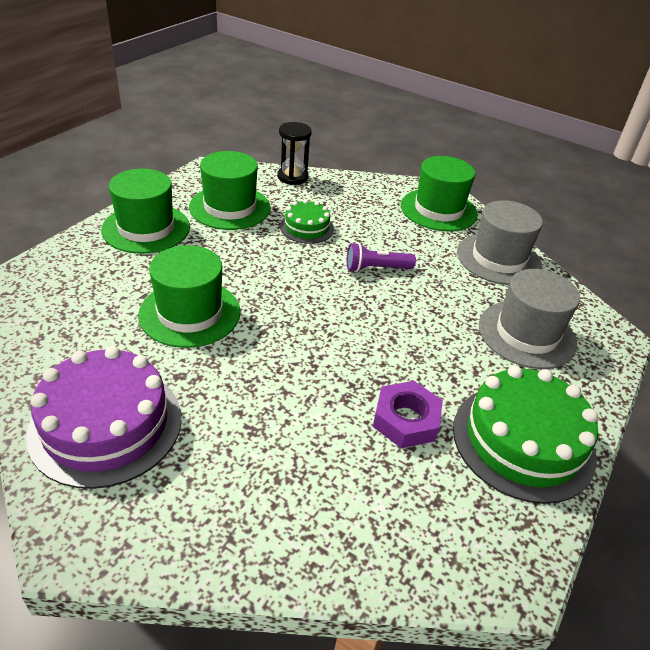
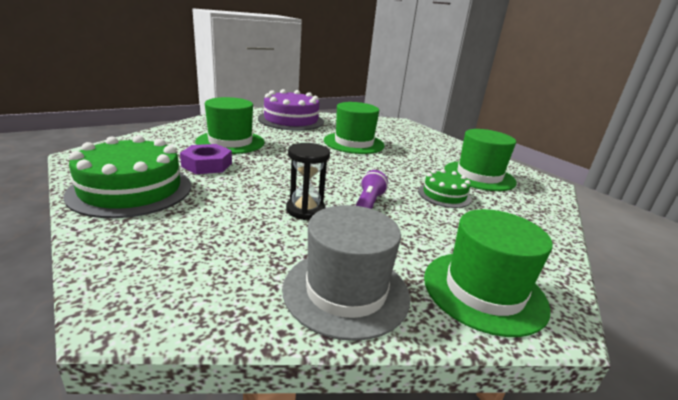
camera: 115 degrees right, 15 degrees down
green hat [101,169,190,254] -> green hat moved to [195,97,264,154]
black hourglass [277,122,312,185] -> black hourglass moved to [286,143,330,220]
grey hat [479,269,580,369] -> none

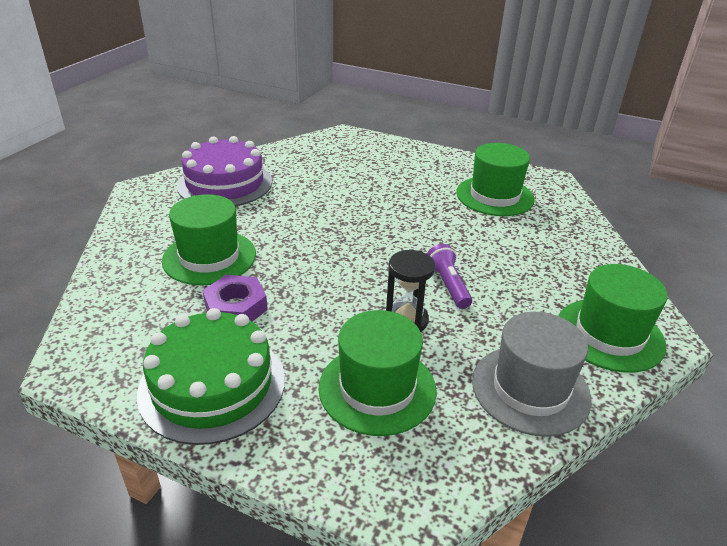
camera: 30 degrees left, 10 degrees up
green hat [324,102,385,154] -> green hat moved to [318,310,437,436]
green cake [418,169,472,208] -> none

